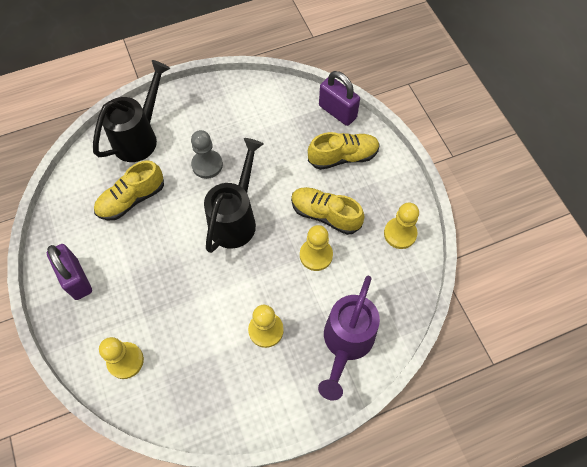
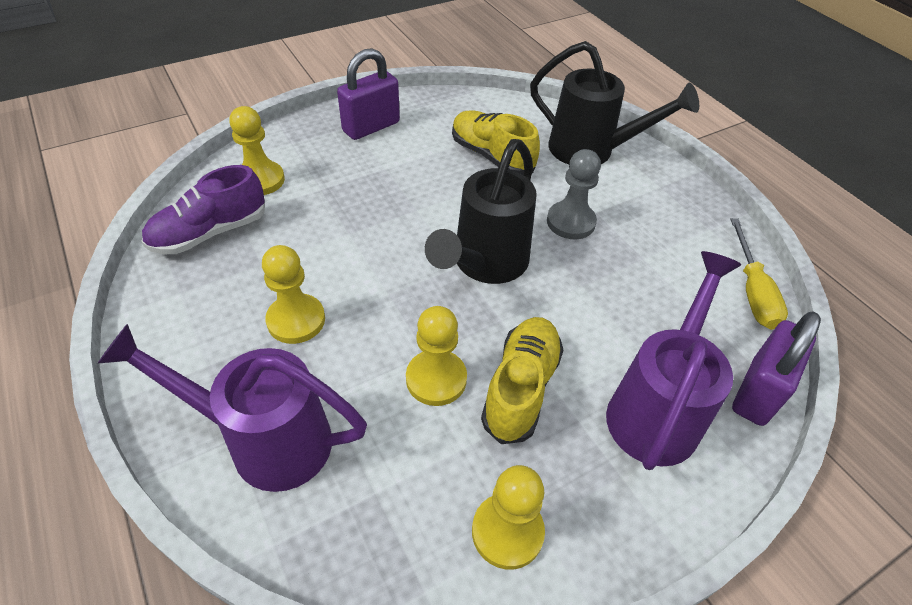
camera: 80 degrees right, 15 degrees down
black watering can [204,138,264,253] -> black watering can turned 105 degrees clockwise [425,139,537,284]
yellow shoe [308,132,380,170] -> purple watering can [606,251,741,470]
none -> purple shoe [141,165,265,254]
none -> yellow screwdriver [730,218,788,330]

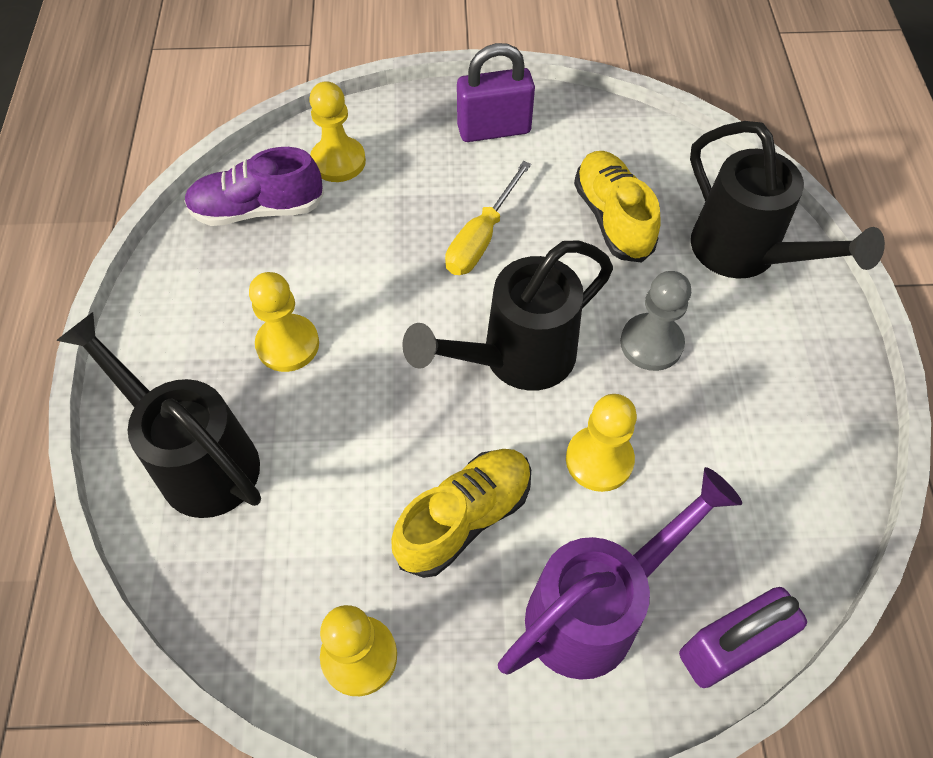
camera: 30 degrees right, 10 degrees up
purple watering can [97,324,367,492] -> black watering can [56,312,261,518]
yellow pawn [406,306,467,406] -> yellow pawn moved to [566,394,637,492]
yellow screwdriver [730,218,788,330] -> yellow screwdriver moved to [445,161,531,275]

